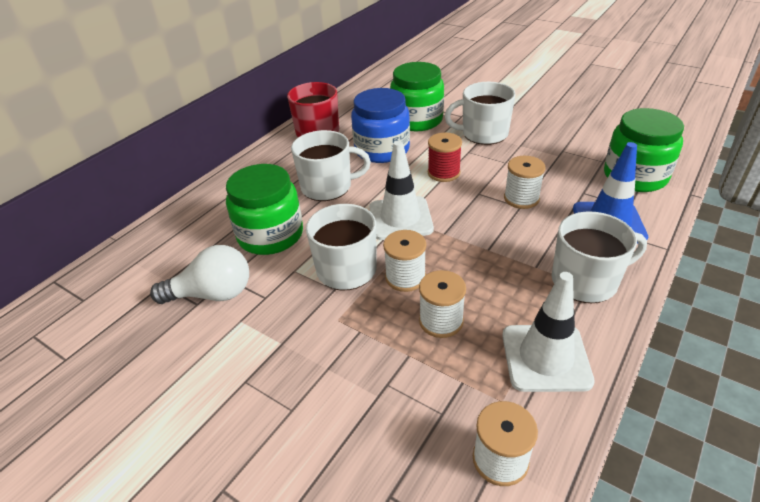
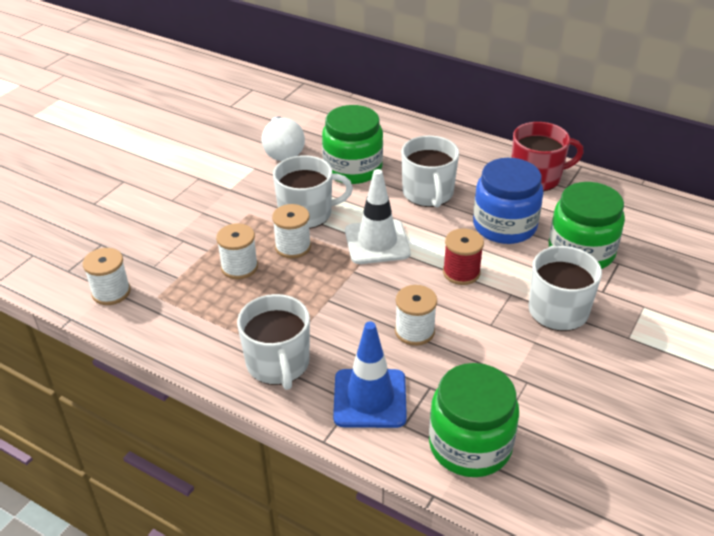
camera: 85 degrees right, 0 degrees up
white traffic cone [502,272,595,392] -> none

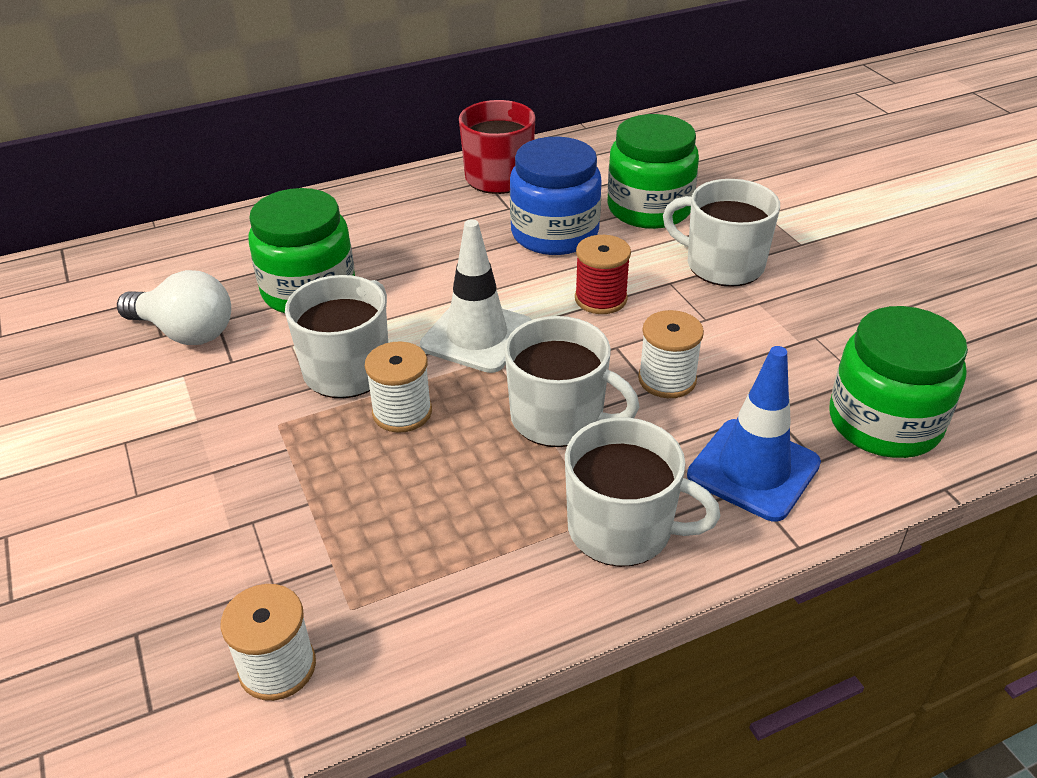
camera: 55 degrees left, 0 degrees up
white spool [216,223,258,279] -> none
white mug [401,136,459,208] -> white mug moved to [504,316,640,447]

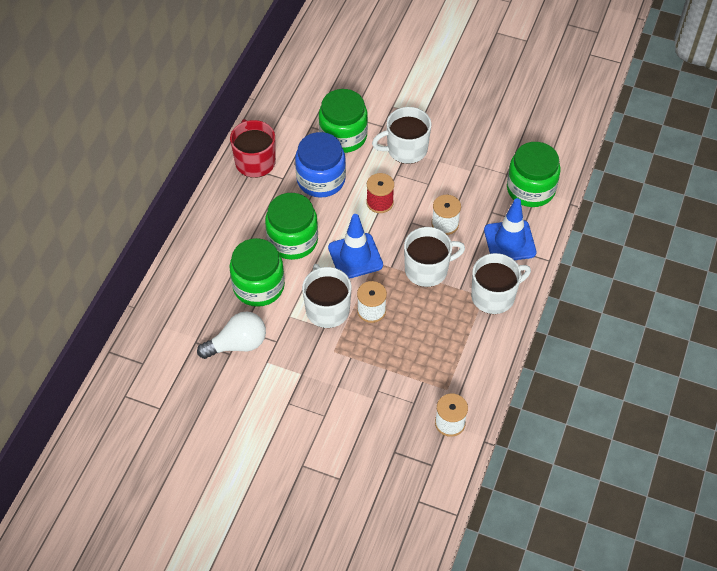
camera: 45 degrees left, 15 degrees up
white traffic cone [420,219,532,373] -> blue traffic cone [328,214,383,279]
none -> green jar [265,193,318,260]

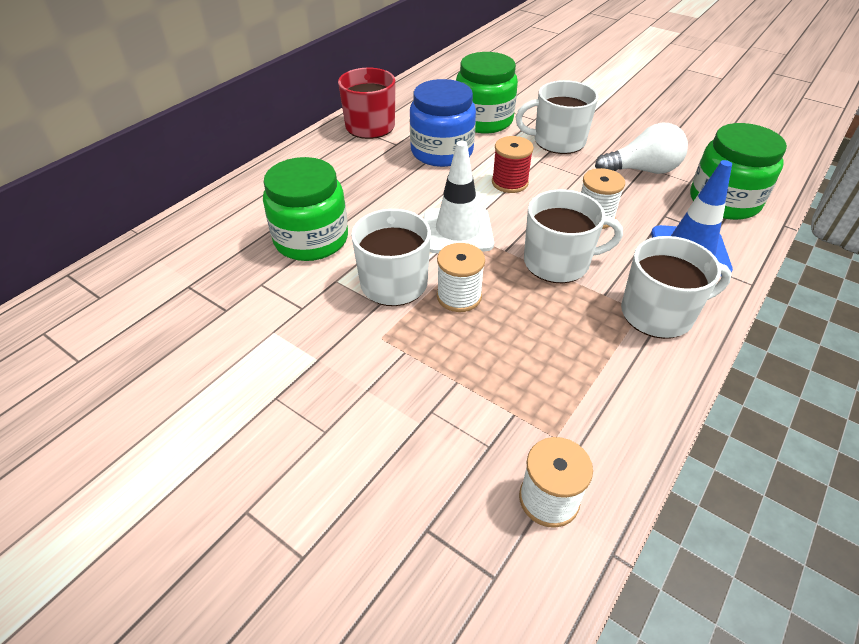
camera: 15 degrees right, 10 degrees down
white light bulb [197,311,266,359] -> white light bulb moved to [595,123,688,174]
green jar [265,193,318,260] -> none
blue traffic cone [328,214,383,279] -> white traffic cone [424,141,494,253]

